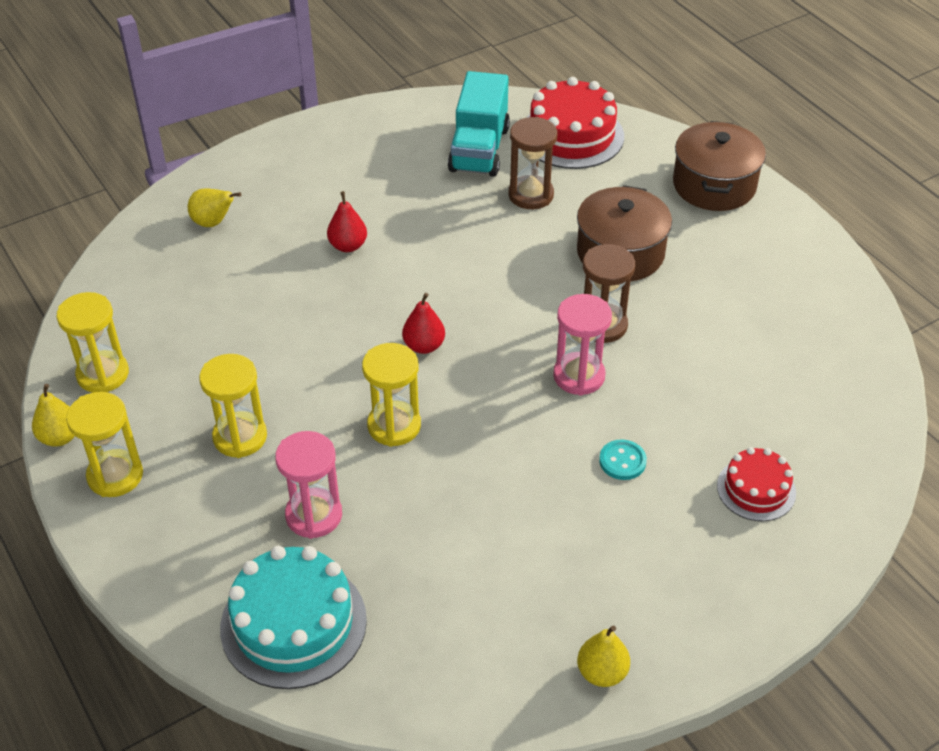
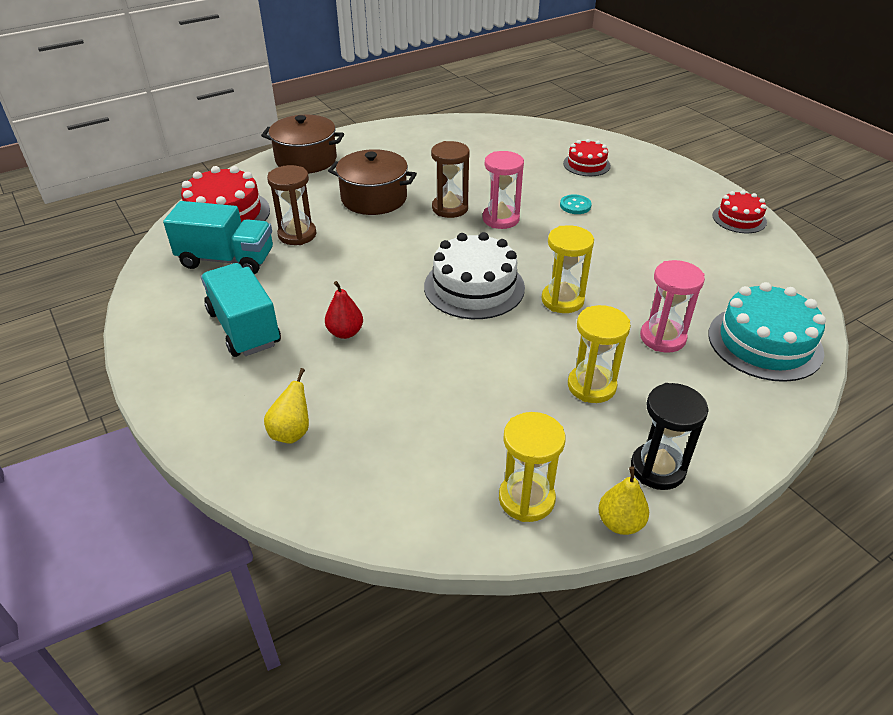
camera: 90 degrees left, 5 degrees down
yellow hourglass [66,392,143,497] -> black hourglass [631,383,709,490]
red pear [402,293,445,354] -> white cake [424,232,525,319]
yellow pear [577,625,630,687] -> red cake [712,190,767,233]
none -> turquoise truck [201,263,281,357]

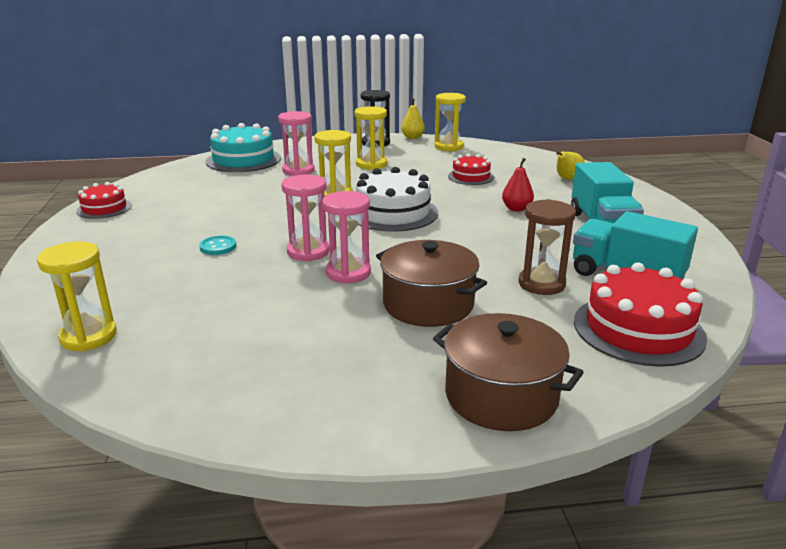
camera: 155 degrees left, 15 degrees down
brown hourglass [431,141,470,218] -> pink hourglass [322,191,371,284]
red cake [563,139,611,176] -> red cake moved to [448,154,494,185]
none -> yellow hourglass [37,241,117,352]

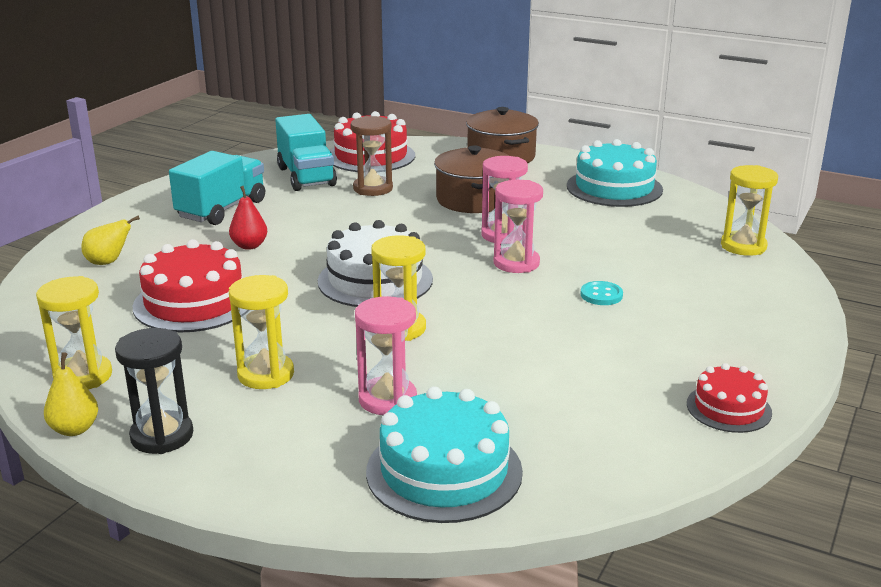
camera: 145 degrees left, 0 degrees up
red cake [448,154,494,185] -> red cake [133,239,243,332], size x1.72
none -> turquoise cake [567,139,663,207]

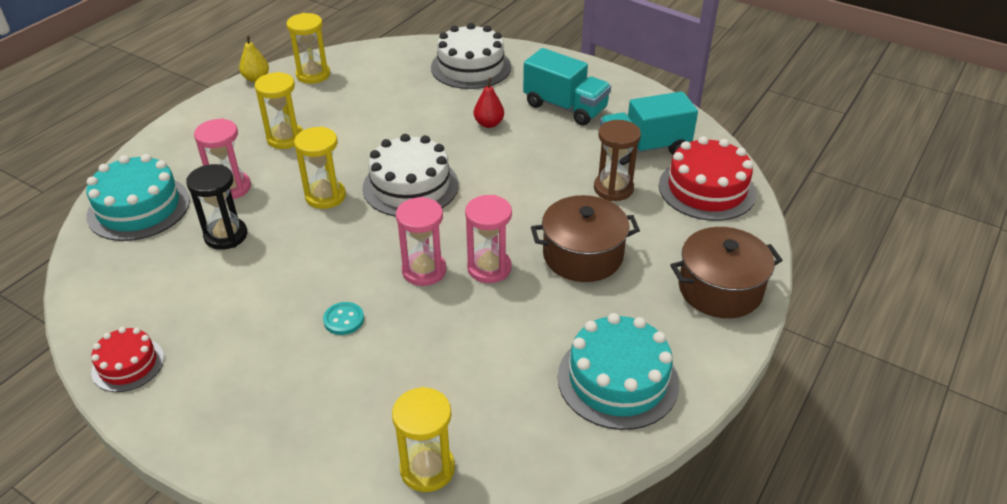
camera: 95 degrees right, 15 degrees up
yellow pear [81,216,140,265] -> white cake [431,23,511,89]
black hourglass [115,328,193,454] -> black hourglass moved to [186,164,247,250]
red cake [133,239,243,332] -> none

